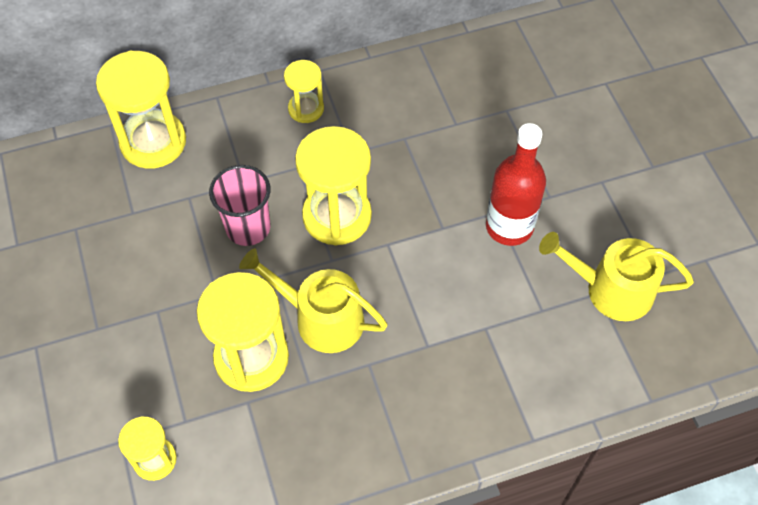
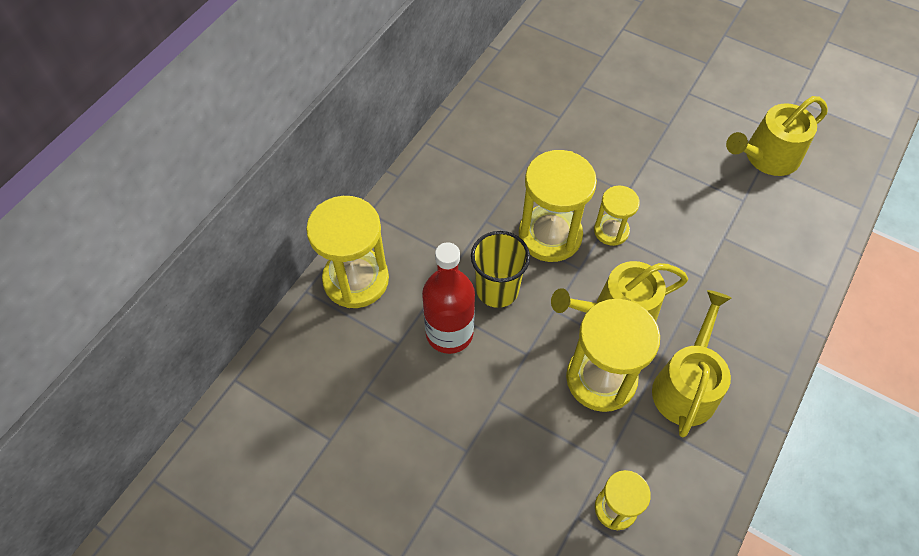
camera: 40 degrees left, 0 degrees up
pink cup [209,165,270,246] -> yellow cup [471,231,530,308]
yellow hourglass [284,60,324,123] -> yellow hourglass moved to [594,186,640,246]
red bottle [486,123,546,246] -> red bottle moved to [422,242,475,354]
none -> yellow watering can [652,290,731,437]

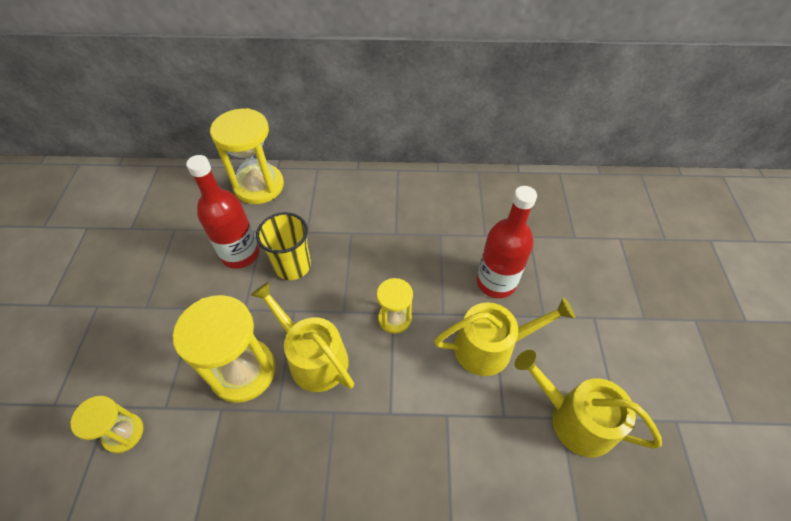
camera: 60 degrees right, 5 degrees down
yellow hourglass [519,150,597,262] -> none
yellow watering can [652,290,731,437] -> yellow watering can moved to [434,298,575,376]
none -> red bottle [477,186,537,298]

